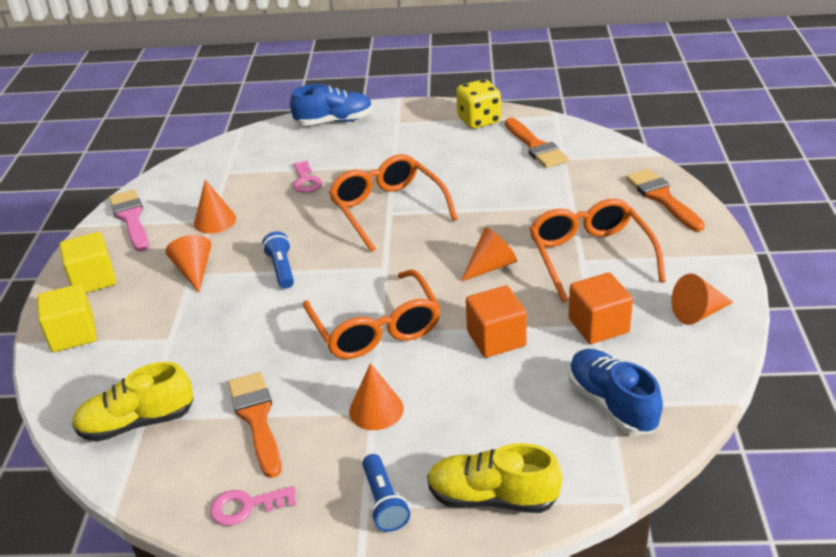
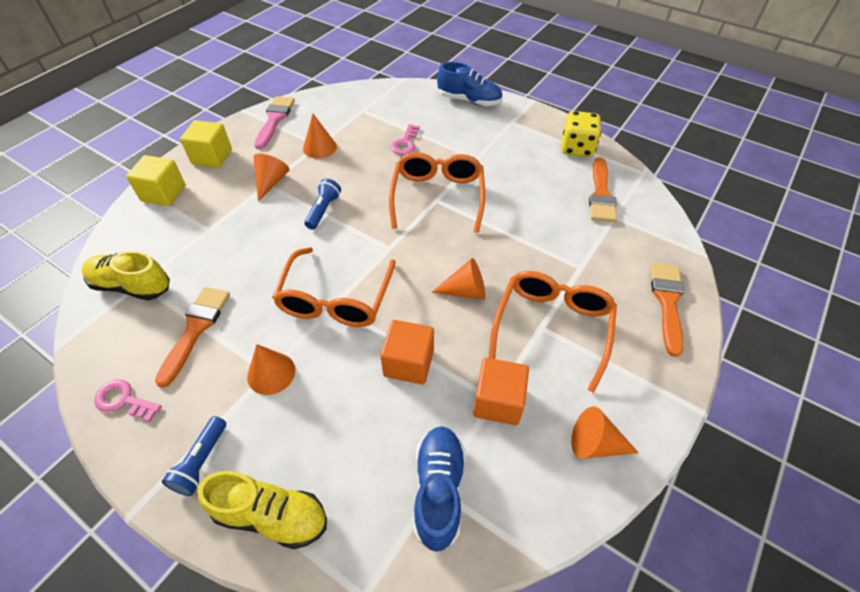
camera: 30 degrees right, 15 degrees up
yellow shoe [427,443,562,513] -> yellow shoe turned 150 degrees clockwise [197,471,327,549]

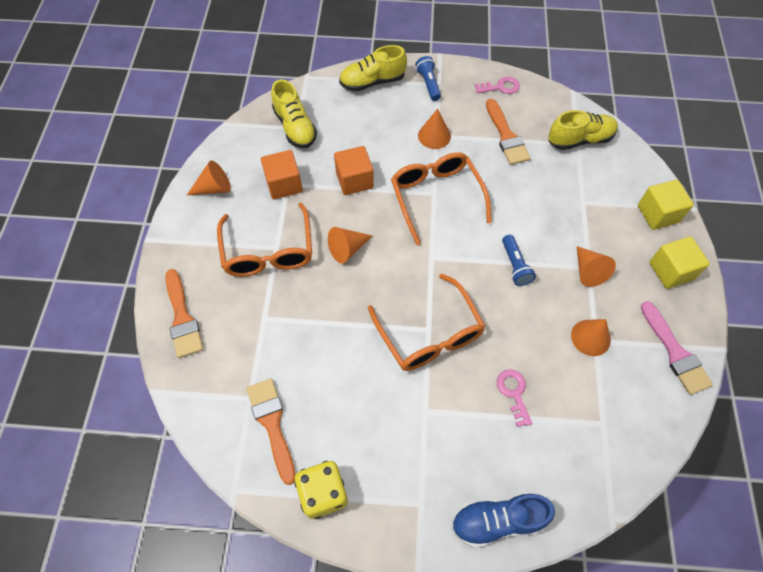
camera: 150 degrees right, 10 degrees up
blue shoe [414,426,465,552] -> yellow shoe [271,79,317,148]

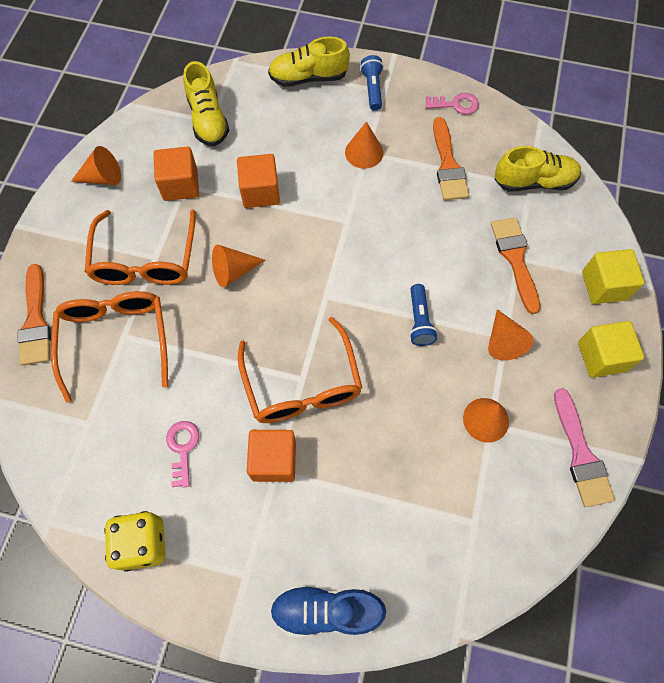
camera: 10 degrees right, 5 degrees up
orange brush [247,378,296,485] -> orange brush moved to [491,217,540,314]
orange glasses [391,152,492,245] -> orange glasses moved to [51,291,168,402]
pink key [497,369,532,427] -> pink key moved to [166,421,200,488]
none -> orange cube [247,430,296,482]

